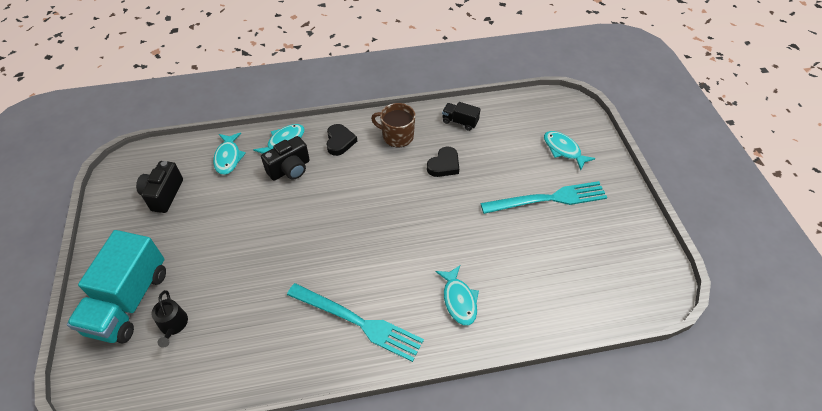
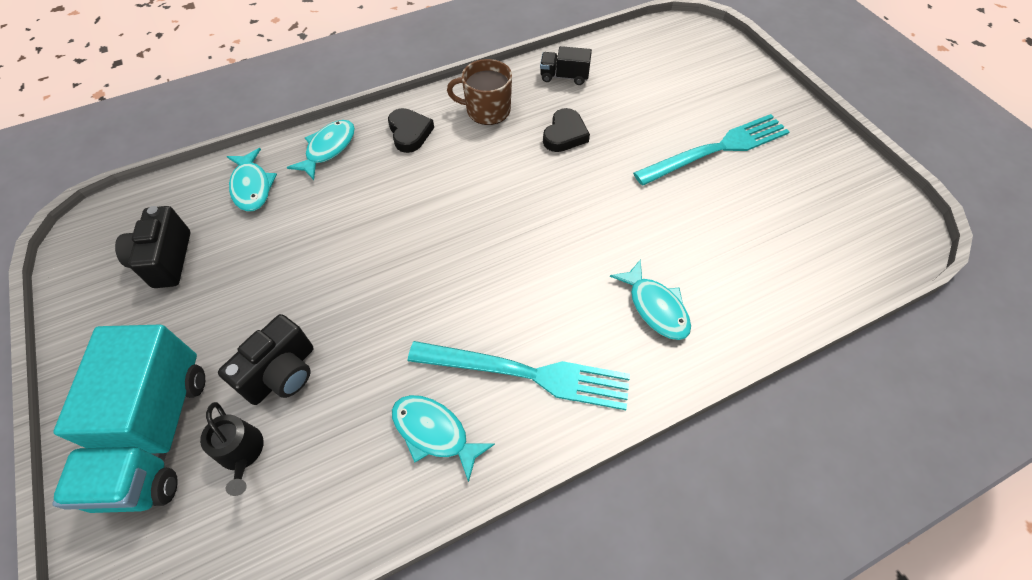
camera: 15 degrees left, 5 degrees up
black camera [261,136,310,181] -> black camera moved to [218,314,314,405]
turquoise fish [544,131,596,170] -> turquoise fish moved to [392,395,495,482]

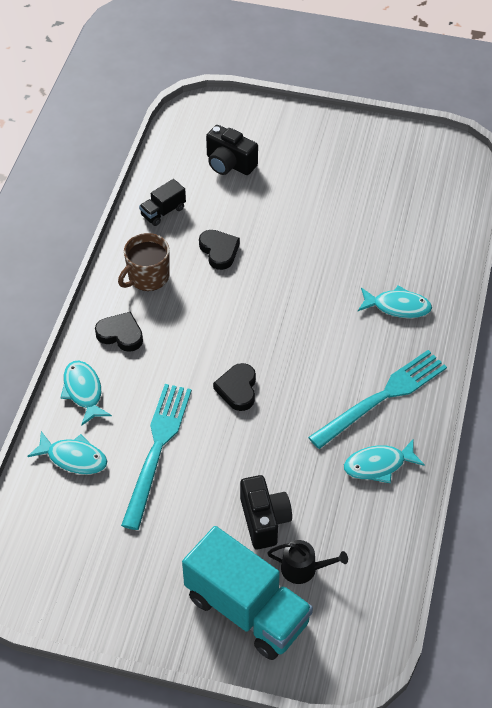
camera: 50 degrees left, 5 degrees down
black camera [115,206,190,288] -> black camera moved to [206,125,258,175]
turquoise fork [633,114,789,186] -> turquoise fork moved to [121,384,192,530]
none -> black heart [213,363,256,411]

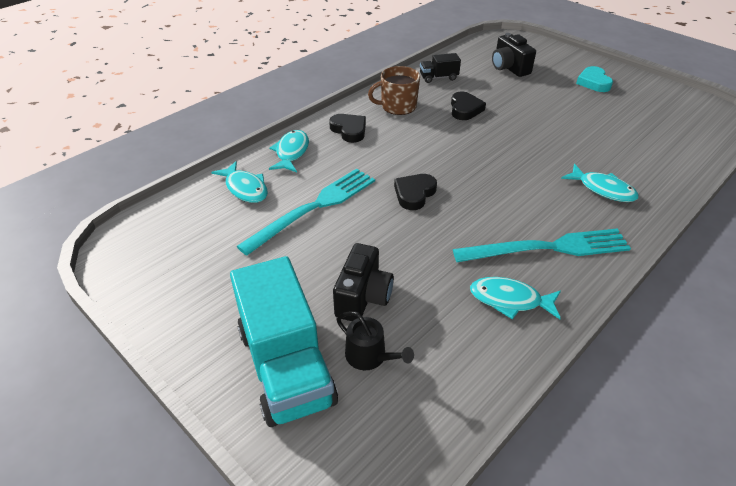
camera: 30 degrees right, 10 degrees down
none -> turquoise heart [576,66,613,92]

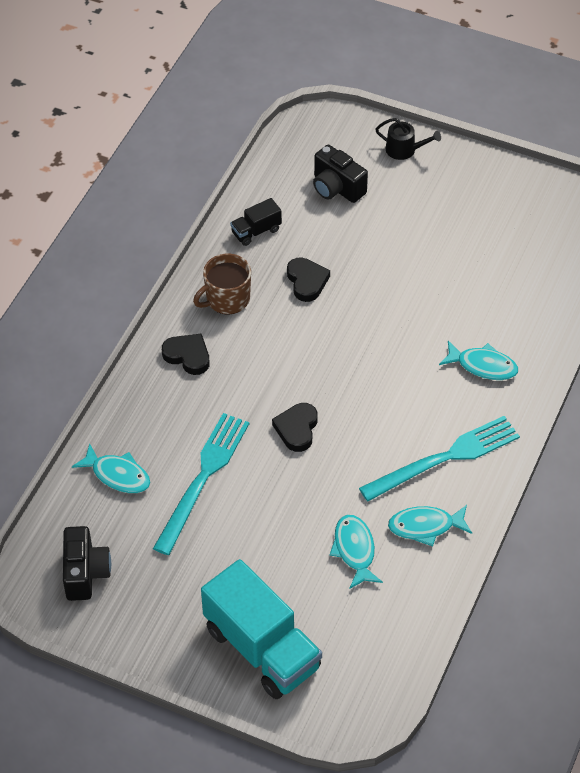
camera: 20 degrees left, 10 degrees up
turquoise fish [269,130,309,172] -> turquoise fish moved to [330,515,383,589]
black camera [333,243,394,321] -> black camera moved to [63,526,111,601]
black watering can [337,311,414,370] -> black watering can moved to [375,118,441,160]
turquoise heart [576,66,613,92] -> none

